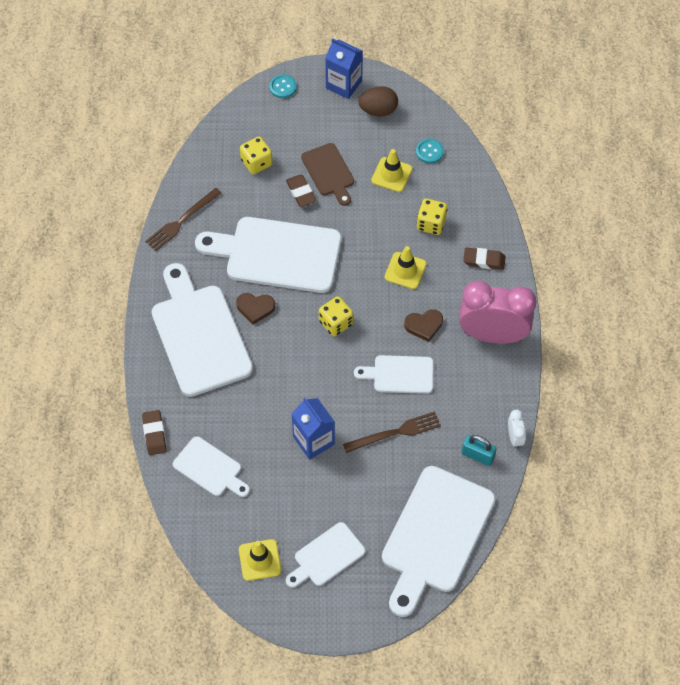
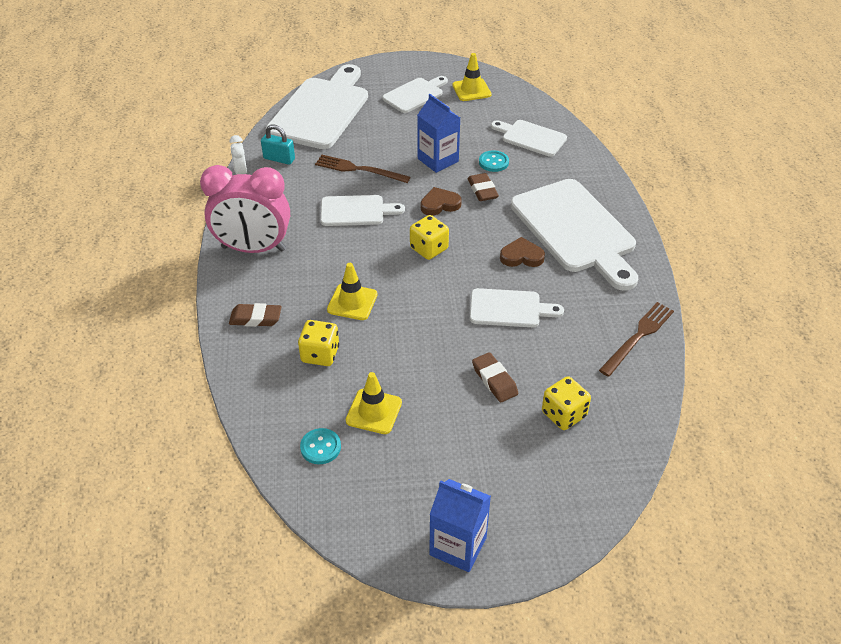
camera: 175 degrees right, 15 degrees down
brown eraser [142,410,167,455] -> brown eraser moved to [468,173,499,201]
white cutting board [195,217,342,293] -> white cutting board [470,288,564,327], size x0.53
turquoise button [269,74,297,98] -> turquoise button moved to [479,150,509,172]
brown cutting board [301,143,354,206] -> none
brown fork [343,412,441,453] -> brown fork turned 45 degrees clockwise [315,155,411,183]
brown egg [359,86,398,116] -> none
brown heart [404,309,443,342] -> brown heart moved to [421,187,462,216]

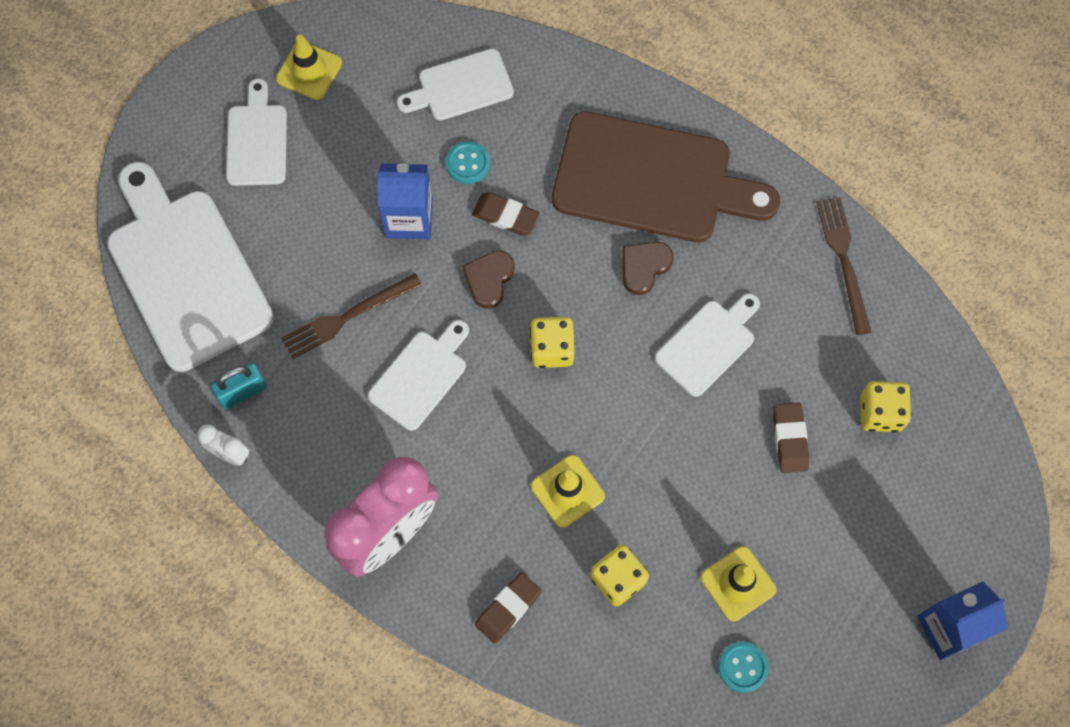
camera: 50 degrees left, 25 degrees up
brown eraser [472,352,518,402] -> brown eraser turned 75 degrees clockwise [773,403,809,473]
white cutting board [511,179,638,291] -> brown cutting board [552,111,780,242]

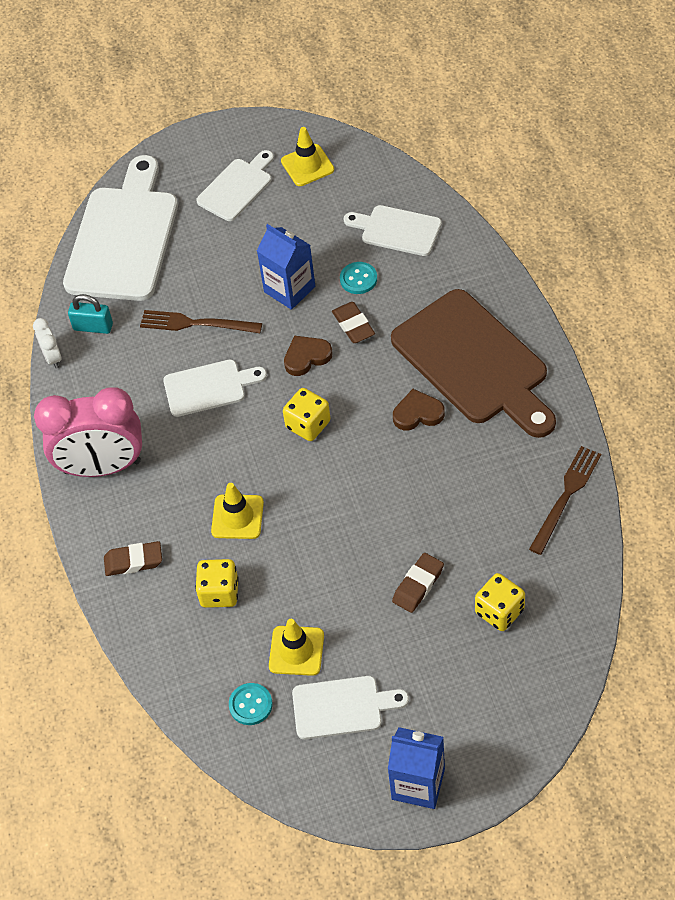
camera: 45 degrees right, 15 degrees down
white cutting board [655,293,760,397] -> white cutting board moved to [292,676,409,739]

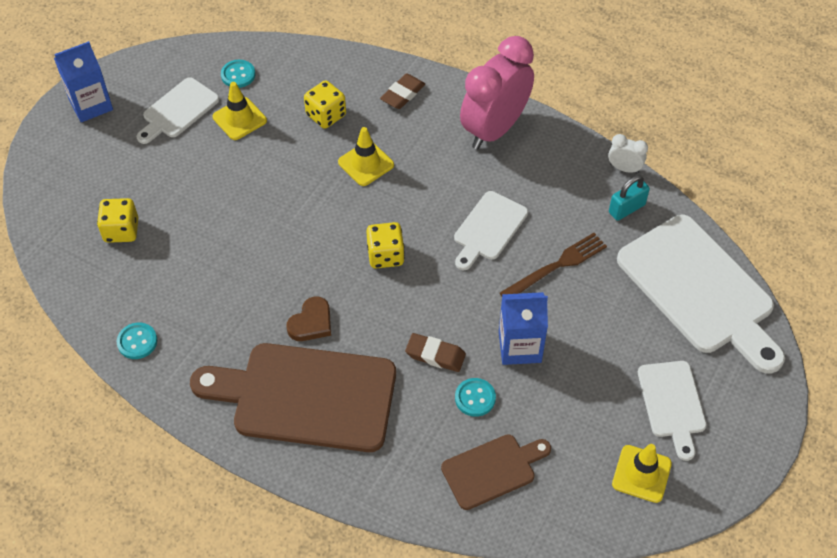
camera: 130 degrees right, 0 degrees up
brown heart [284,335,332,376] -> none
white cutting board [344,205,442,256] -> brown cutting board [441,434,551,510]
brown eraser [392,553,444,613] -> none
brown fork [529,446,601,555] -> turquoise button [117,322,157,359]

